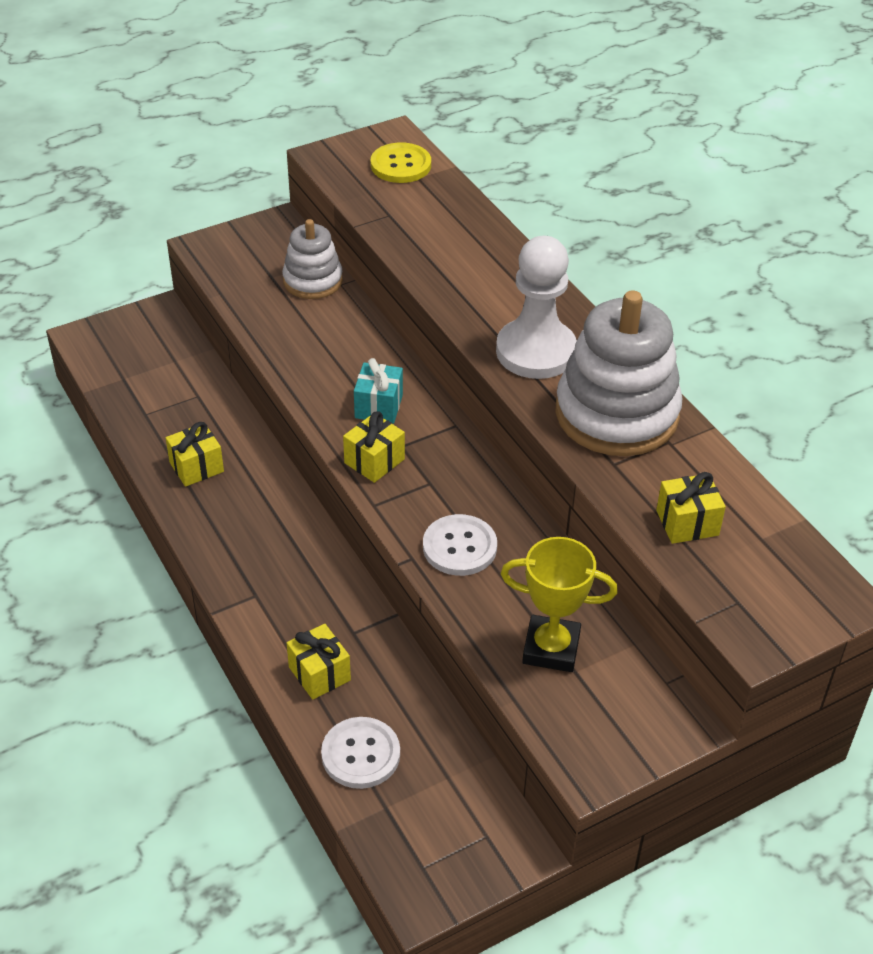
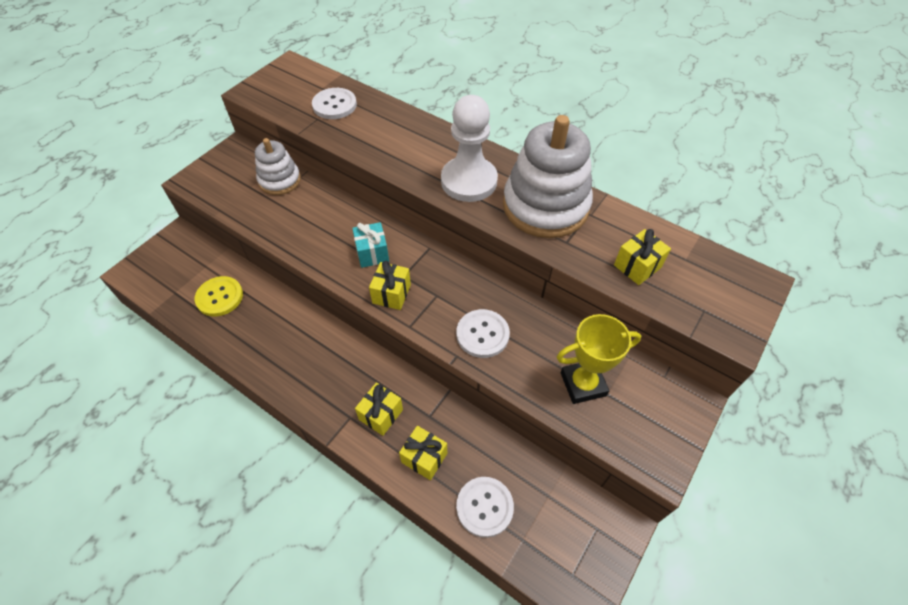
camera: 25 degrees left, 10 degrees up
yellow gift [166,422,224,487] -> yellow gift moved to [355,383,403,436]
yellow button [371,142,431,183] -> yellow button moved to [194,276,243,316]
none -> white button [312,88,357,119]

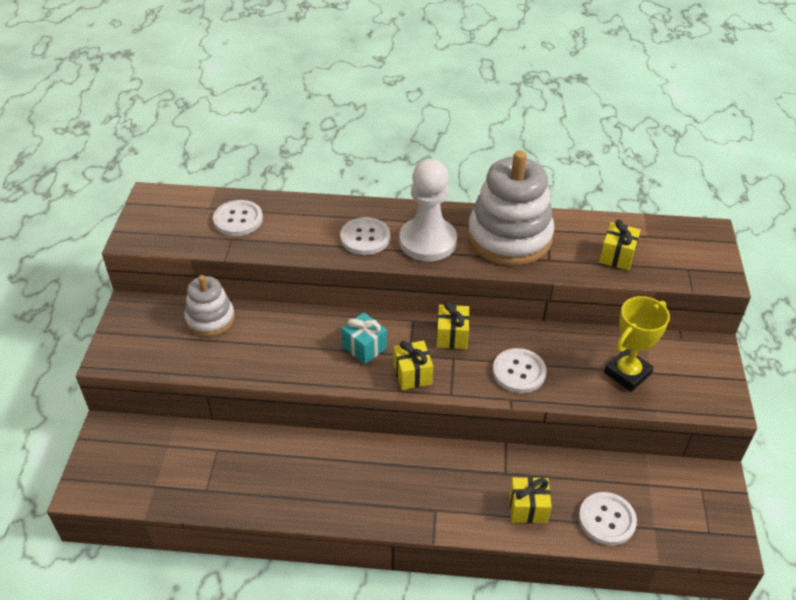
camera: 30 degrees left, 10 degrees down
yellow button [194,276,243,316] -> none
yellow gift [355,383,403,436] -> yellow gift moved to [437,301,470,349]
none -> white button [340,217,390,255]

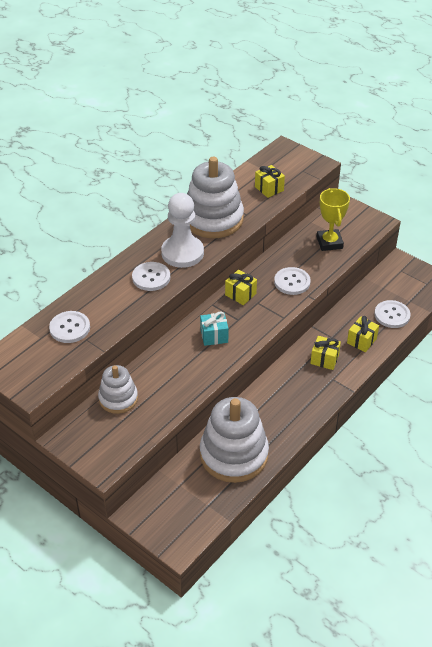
camera: 55 degrees left, 0 degrees up
yellow gift [394,341,433,390] -> yellow gift moved to [310,336,341,370]
none -> white stacking toy [200,397,269,483]

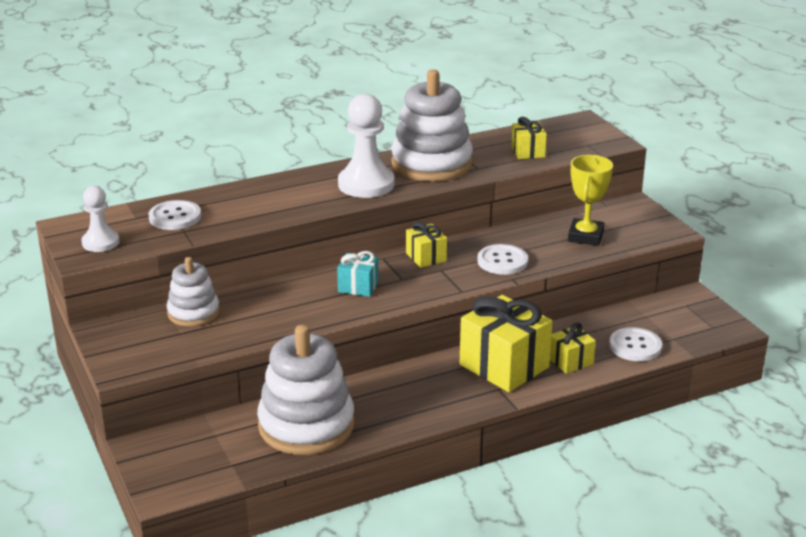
camera: 25 degrees right, 15 degrees down
white button [132,262,170,291] -> none
yellow gift [310,336,341,370] -> yellow gift [460,295,553,392], size x1.96
none -> white pawn [81,186,120,252]

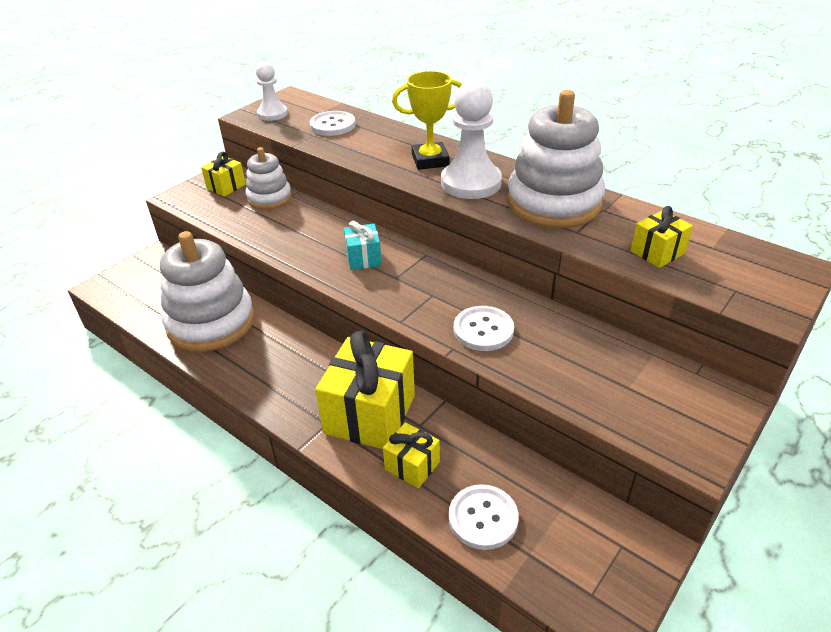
camera: 65 degrees right, 10 degrees up
yellow gift [406,222,447,268] -> yellow gift moved to [201,152,246,197]
yellow trophy [568,155,613,246] -> yellow trophy moved to [392,71,462,170]

